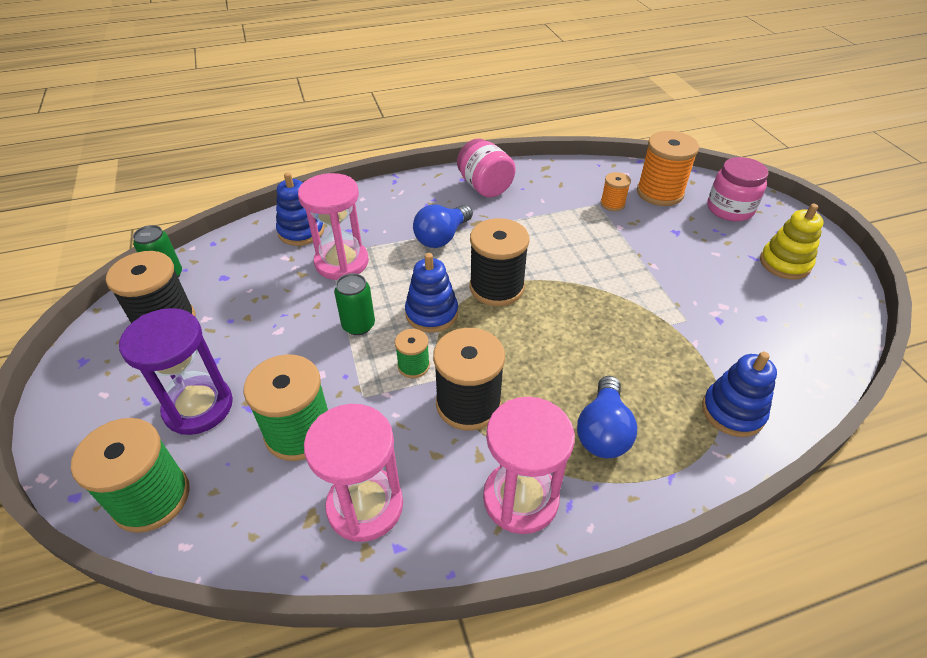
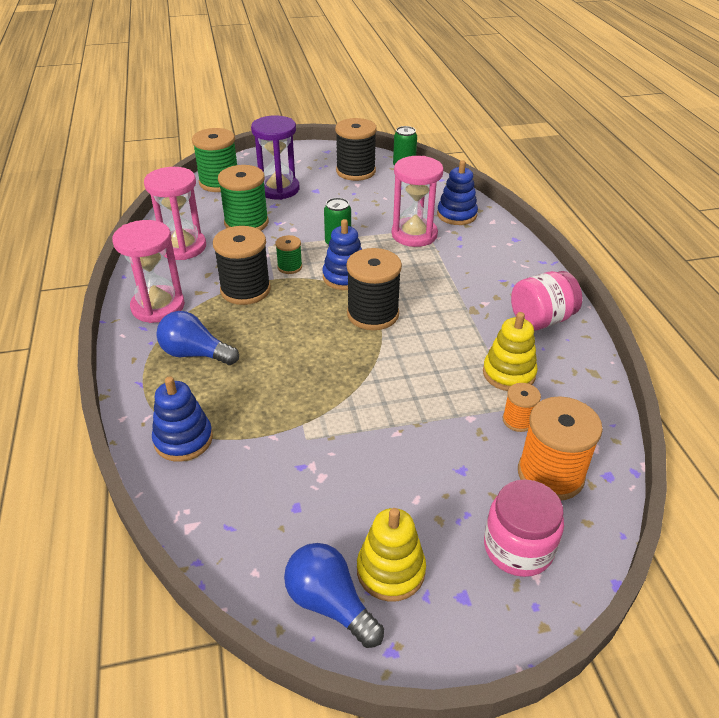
camera: 95 degrees right, 5 degrees down
blue light bulb [413,205,473,248] -> blue light bulb moved to [284,543,384,648]
none -> yellow stacking toy [483,312,538,391]

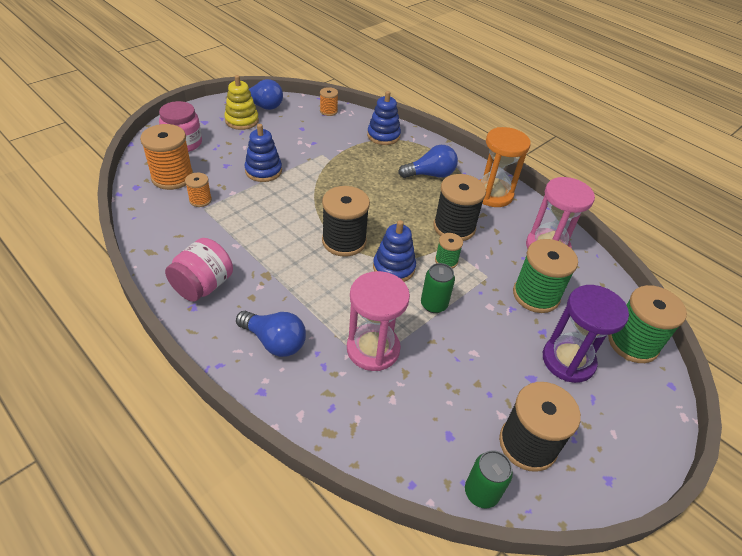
camera: 145 degrees right, 5 degrees up
pink hourglass [112,220,185,323] -> orange hourglass [480,127,531,207]
blue stacking toy [437,160,478,225] -> blue stacking toy moved to [244,124,282,182]
yellow stacking toy [483,312,538,391] -> none
none -> blue light bulb [236,311,306,357]
none -> orange spool [320,87,338,116]

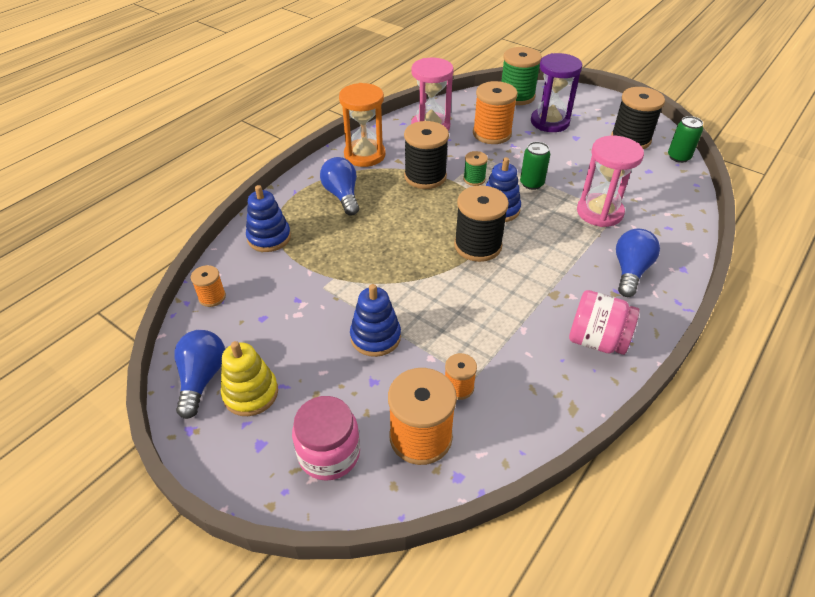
camera: 95 degrees left, 0 degrees up
green spool [513,239,578,313] -> orange spool [473,81,518,144]

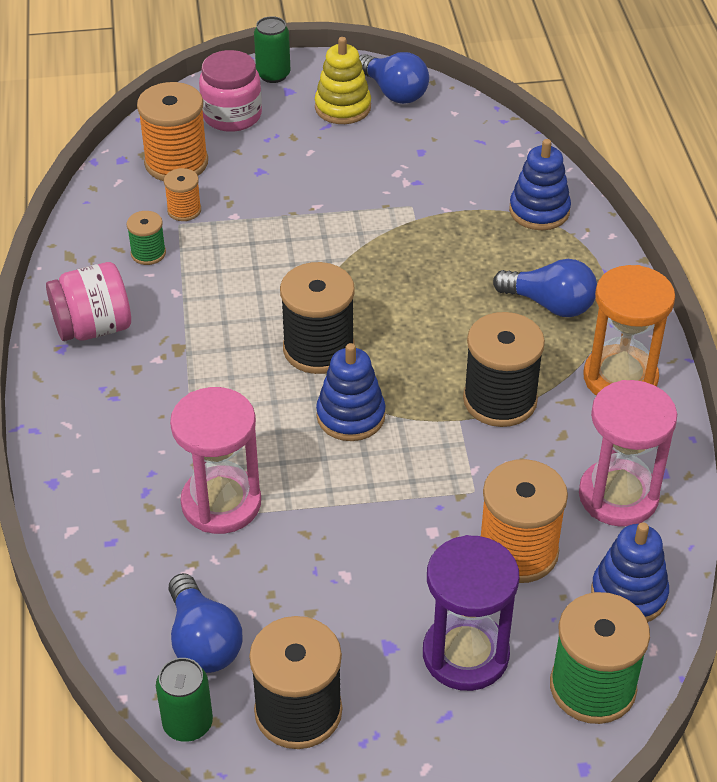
camera: 135 degrees right, 0 degrees up
orange spool [191,265,226,307] -> none
blue stacking toy [350,284,401,357] -> blue stacking toy moved to [591,522,669,622]
green spool [463,151,488,186] -> green spool moved to [127,211,166,265]
green can [520,142,550,190] -> green can moved to [254,16,290,83]
blue light bulb [616,229,660,297] -> blue light bulb moved to [169,573,242,673]

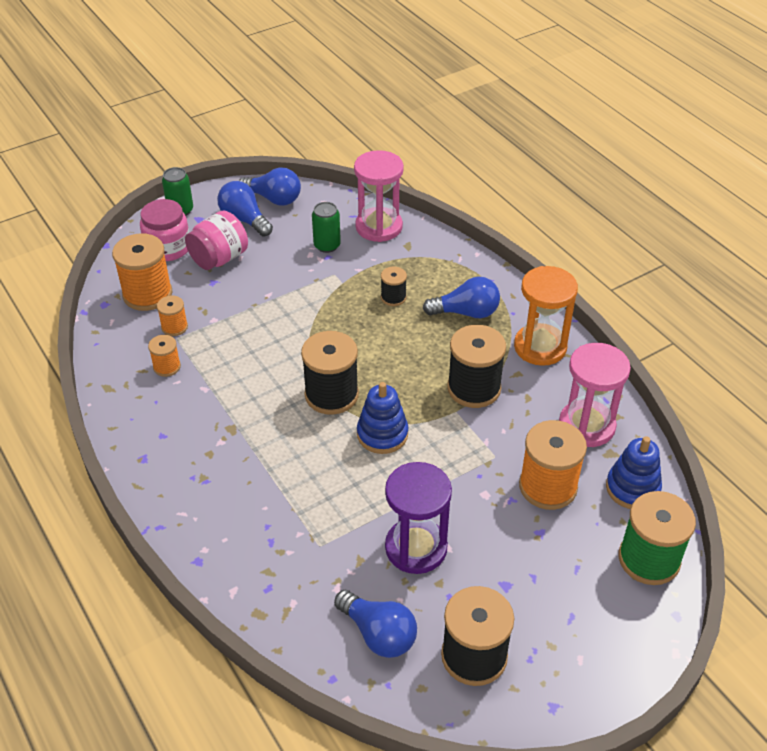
camera: 25 degrees left, 0 degrees up
pink jar [46,262,131,341] -> pink jar moved to [185,211,248,270]
green spool [127,211,166,265] -> orange spool [148,335,181,377]
green can [156,658,213,742] -> green can moved to [312,202,341,253]
pink hourglass [170,387,261,534] -> pink hourglass moved to [354,150,404,242]
yellow stacking toy [315,37,371,124] -> blue light bulb [217,181,273,236]
purple hourglass [423,535,519,691] -> purple hourglass moved to [385,462,452,574]
blue stacking toy [509,139,571,230] -> none
none -> black spool [381,266,407,306]

